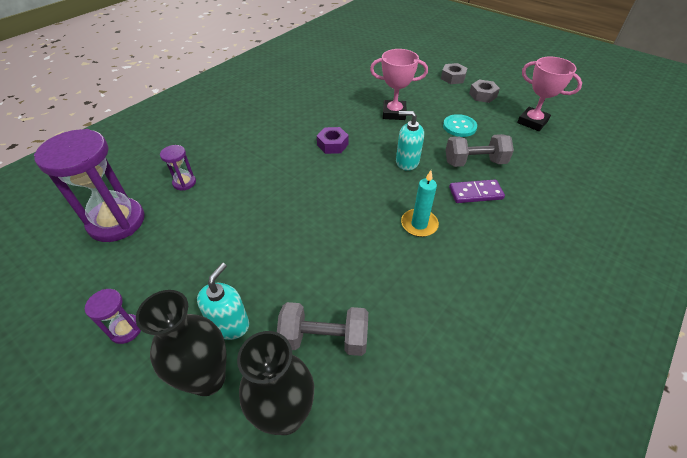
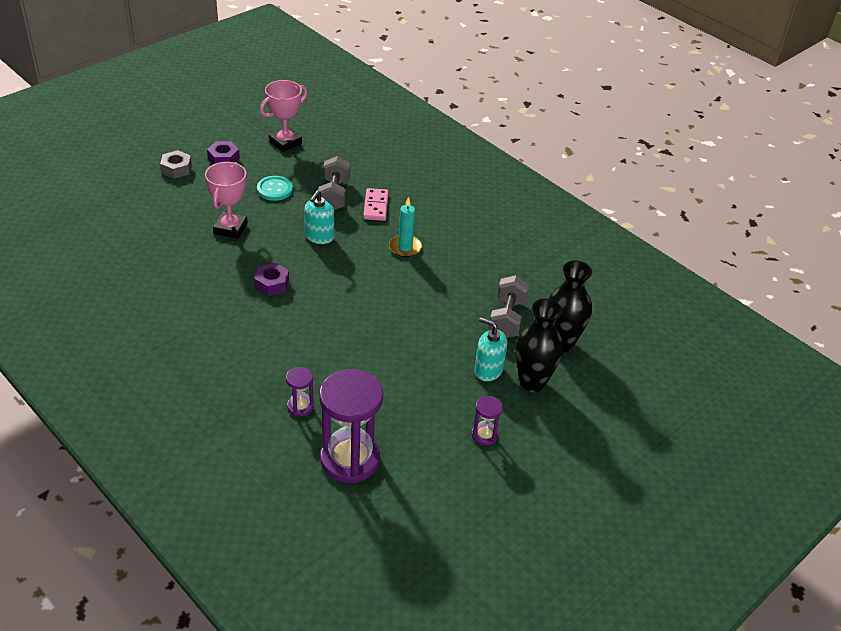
camera: 85 degrees left, 5 degrees down
purple domino [449,180,505,203] -> pink domino [363,188,389,221]
grey nut [469,80,500,103] -> purple nut [207,141,240,165]

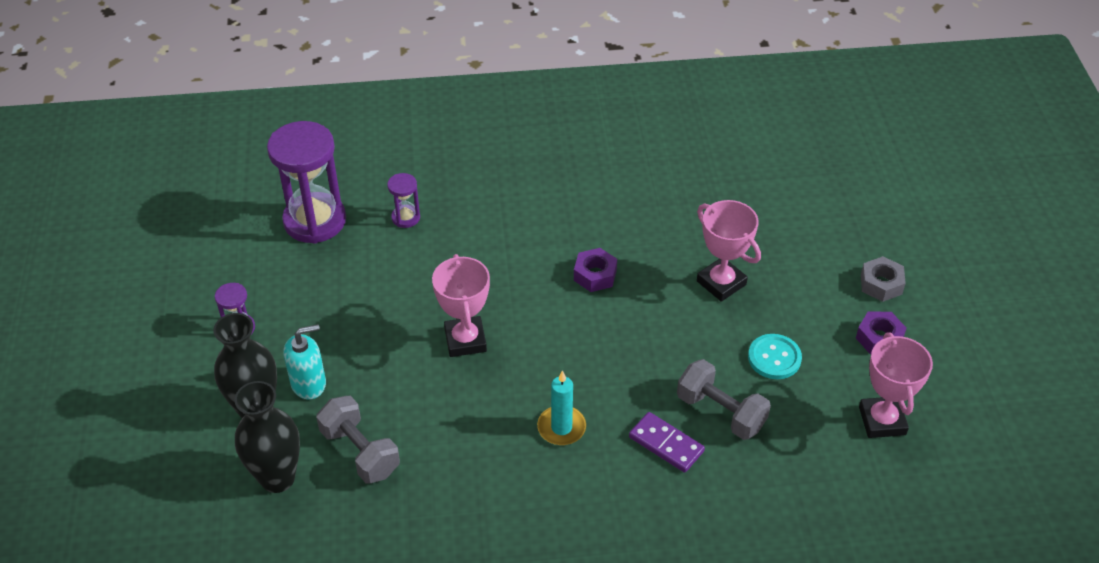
camera: 130 degrees right, 5 degrees up
turquoise soap dispenser [304,190,334,244] -> none
pink domino [363,188,389,221] -> purple domino [629,412,705,473]
none -> pink trophy [432,254,490,357]

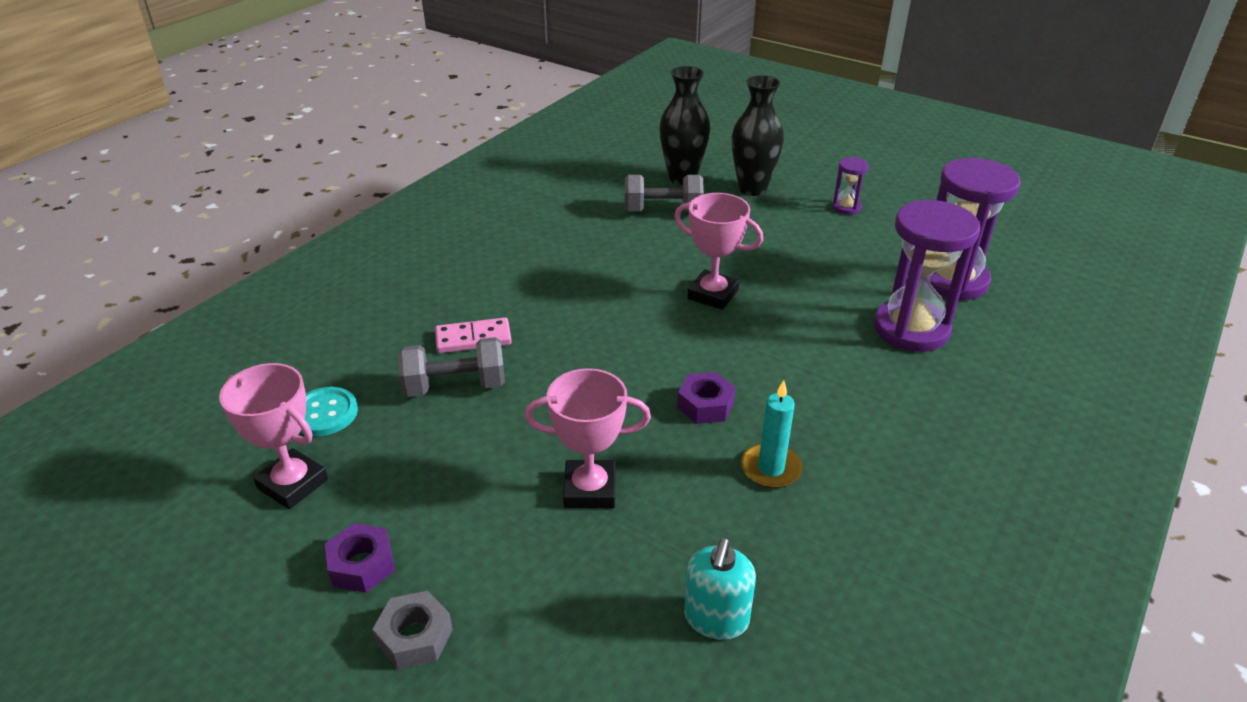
camera: 130 degrees right, 10 degrees down
turquoise soap dispenser [284,324,326,399] -> turquoise soap dispenser moved to [684,538,756,640]
purple hourglass [387,173,420,228] -> purple hourglass [874,200,980,352], size x2.17
turquoise candle [537,371,586,445] -> turquoise candle moved to [741,380,803,488]
purple domino [629,412,705,473] -> pink domino [435,317,512,353]
turquoise button [748,334,802,379] -> turquoise button moved to [300,387,358,436]

